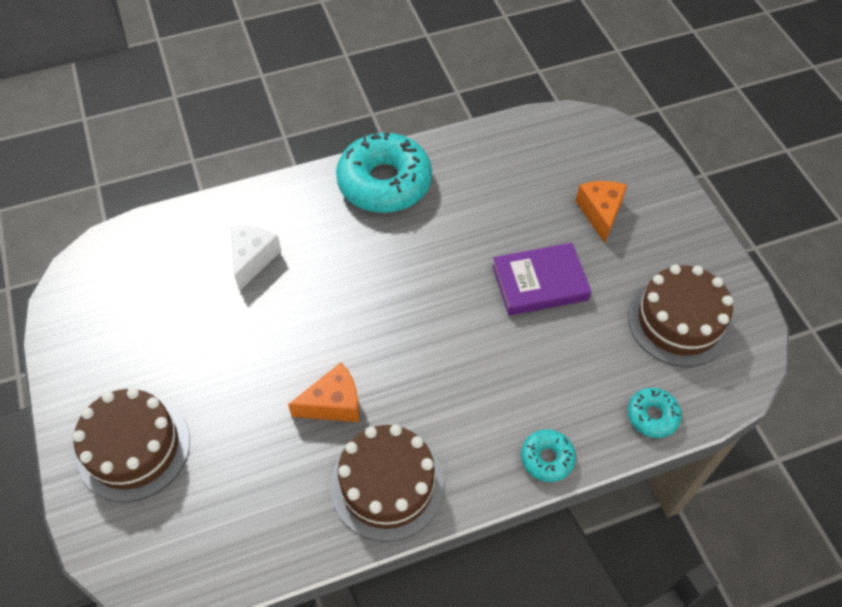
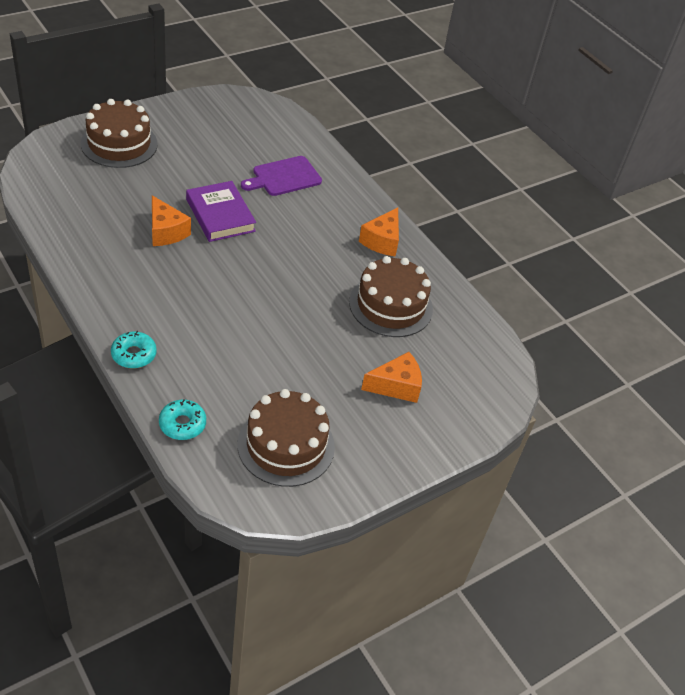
camera: 70 degrees right, 10 degrees down
white cheese [230,225,281,291] -> purple cutting board [241,156,322,196]
brown cake [331,424,444,542] -> brown cake moved to [349,256,433,337]
turquoise donut [336,132,432,213] -> orange cheese [359,207,399,256]
purple book [492,243,592,316] -> purple book moved to [186,181,256,242]

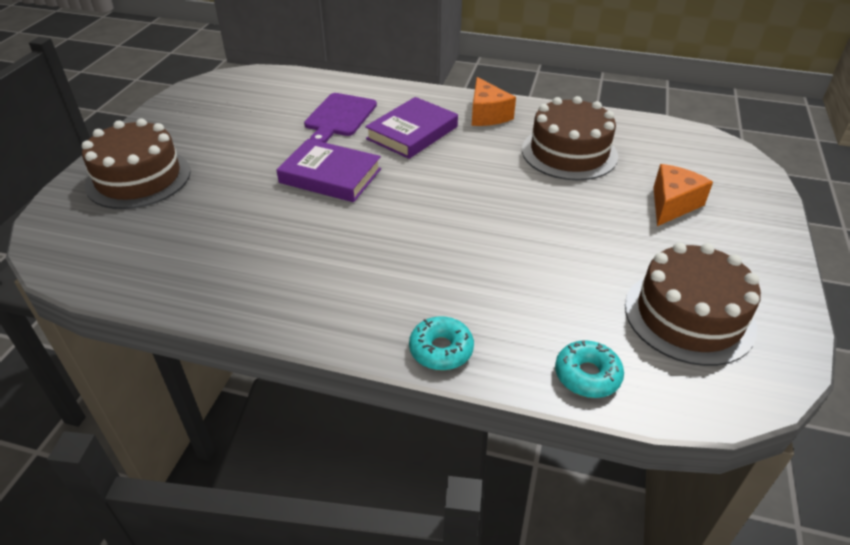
camera: 35 degrees left, 5 degrees down
orange cheese [152,195,191,246] -> none
none -> purple book [365,97,458,159]

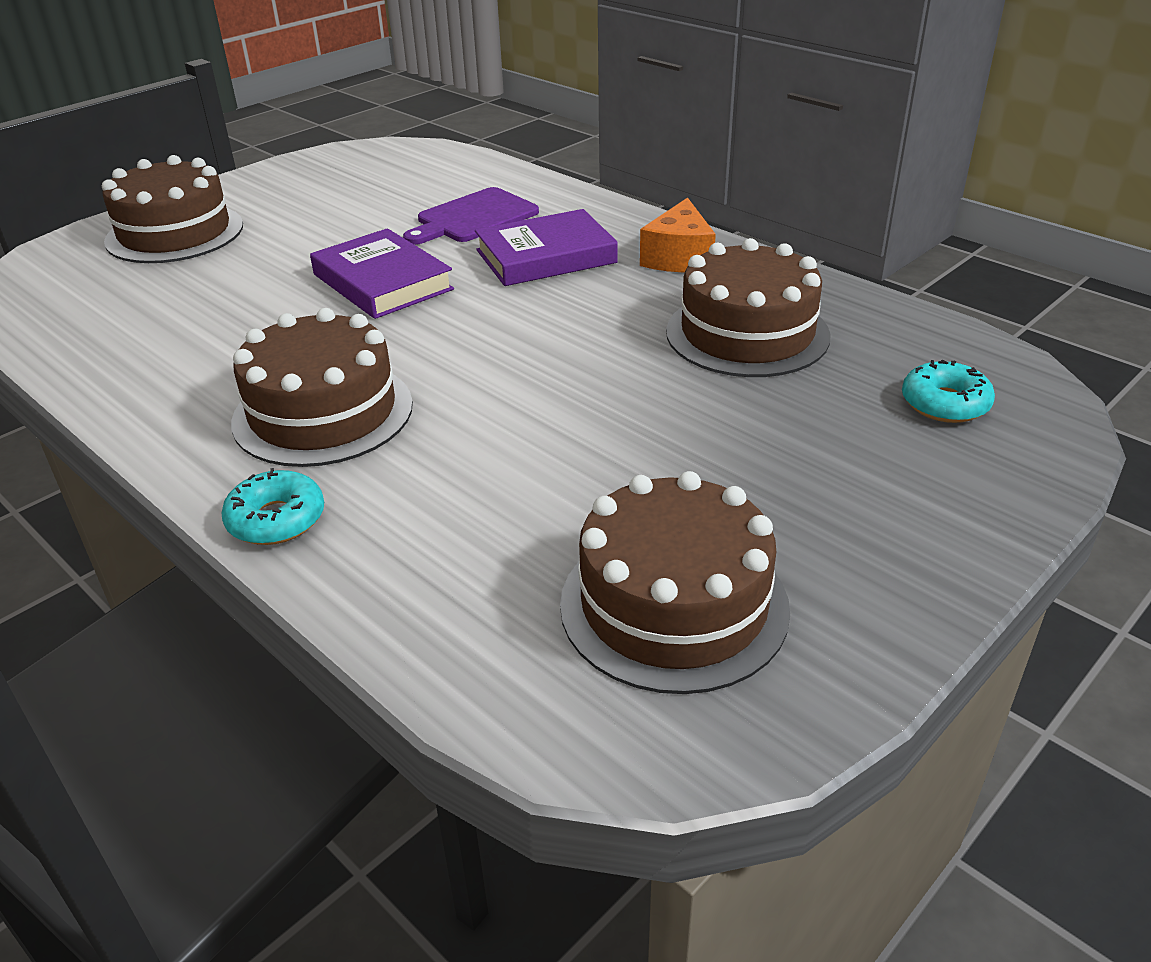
camera: 30 degrees right, 5 degrees down
turquoise donut [555,340,624,398] -> turquoise donut moved to [902,360,995,423]
orange cheese [653,164,713,226] -> none
none -> brown cake [231,308,413,467]

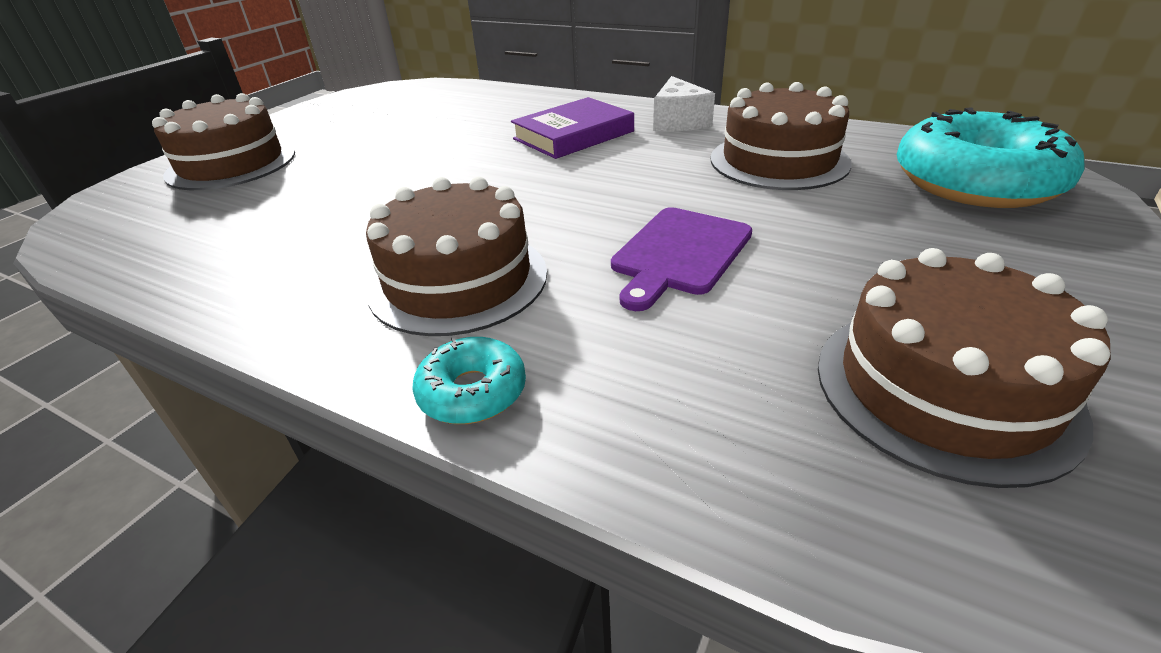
camera: 15 degrees left, 0 degrees up
purple book [310,228,454,319] -> none
purple cutting board [403,187,539,245] -> purple cutting board moved to [611,207,752,311]
orange cheese [640,198,716,272] -> white cheese [653,76,715,132]
turquoise donut [902,360,995,423] -> turquoise donut [897,107,1084,208], size x2.14

